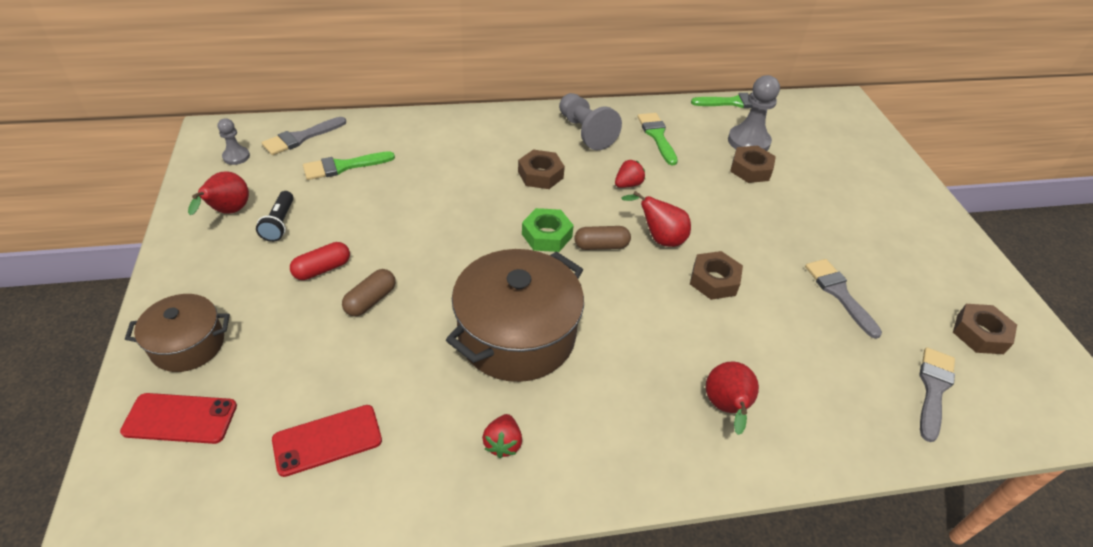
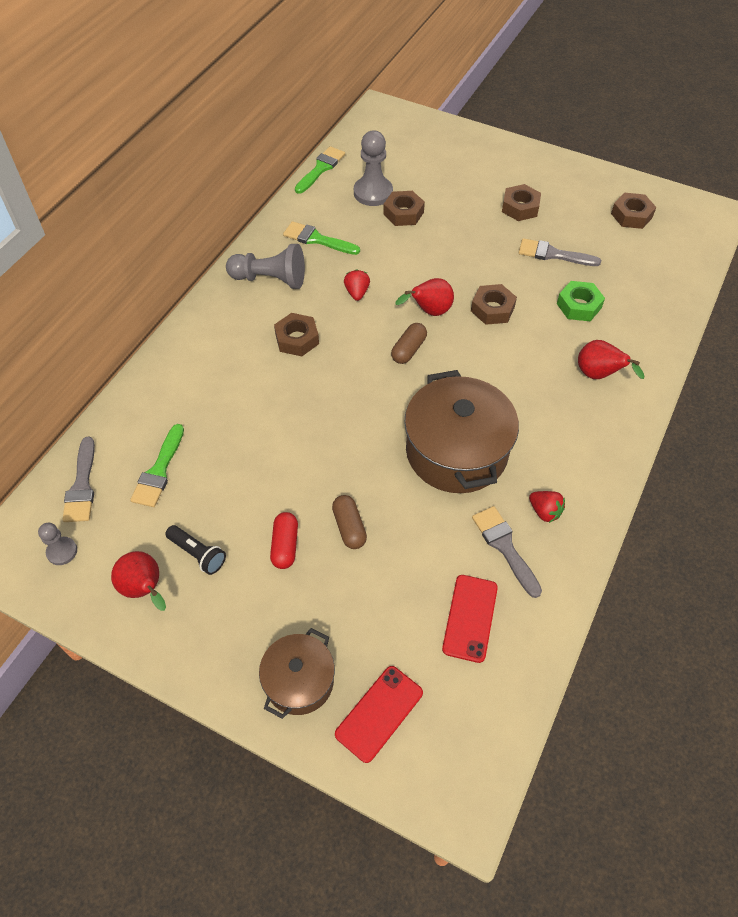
camera: 50 degrees left, 10 degrees up
green nut [522,208,574,252] -> green nut moved to [557,281,605,321]
grey brush [919,347,955,442] -> grey brush moved to [472,506,542,598]
none -> brown nut [502,184,541,221]

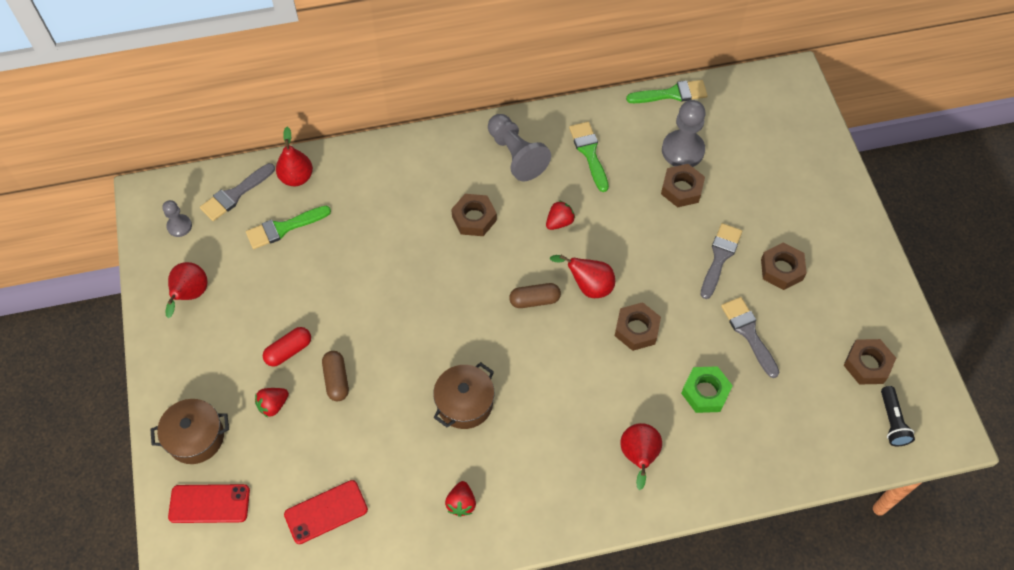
camera: 50 degrees right, 5 degrees up
black flashlight [165,525,226,575] -> black flashlight moved to [881,386,915,446]
brown capsule [332,495,367,549] -> brown capsule turned 45 degrees counterclockwise [322,351,349,401]
brown pot [404,370,519,493] -> brown pot [433,362,494,429], size x0.57
grey brush [472,506,542,598] -> grey brush moved to [701,223,742,299]
none -> red strawberry [255,388,289,417]
none -> red pear [276,127,313,186]

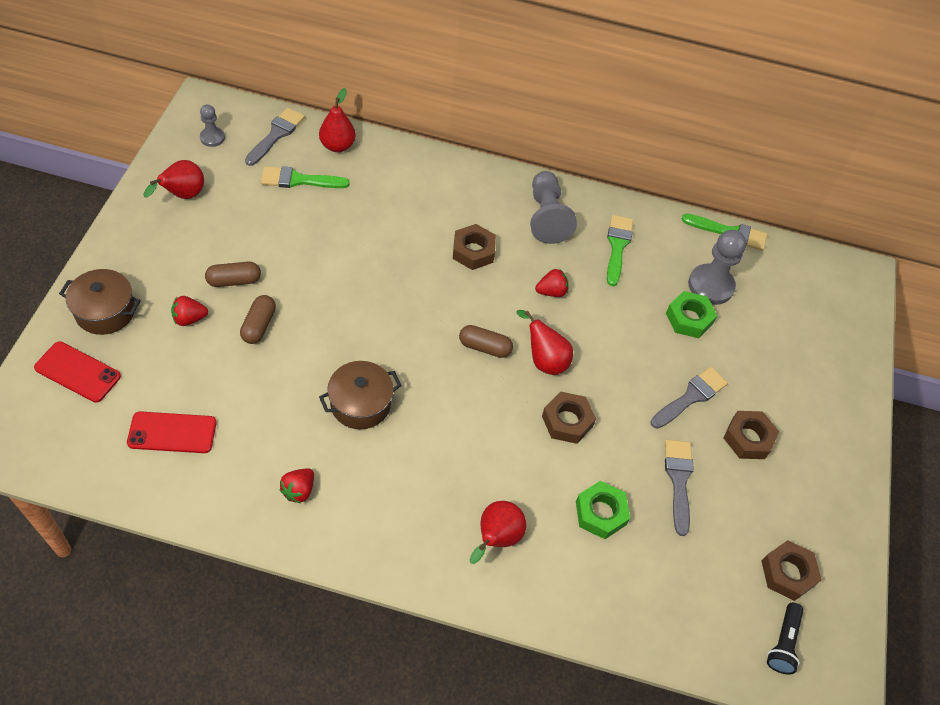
camera: 20 degrees right, 5 degrees down
grey brush [200,163,275,221] -> grey brush turned 135 degrees clockwise [245,108,305,166]
red capsule [263,327,311,367] -> brown capsule [205,262,261,287]
brown nut [661,164,705,207] -> green nut [666,291,717,338]

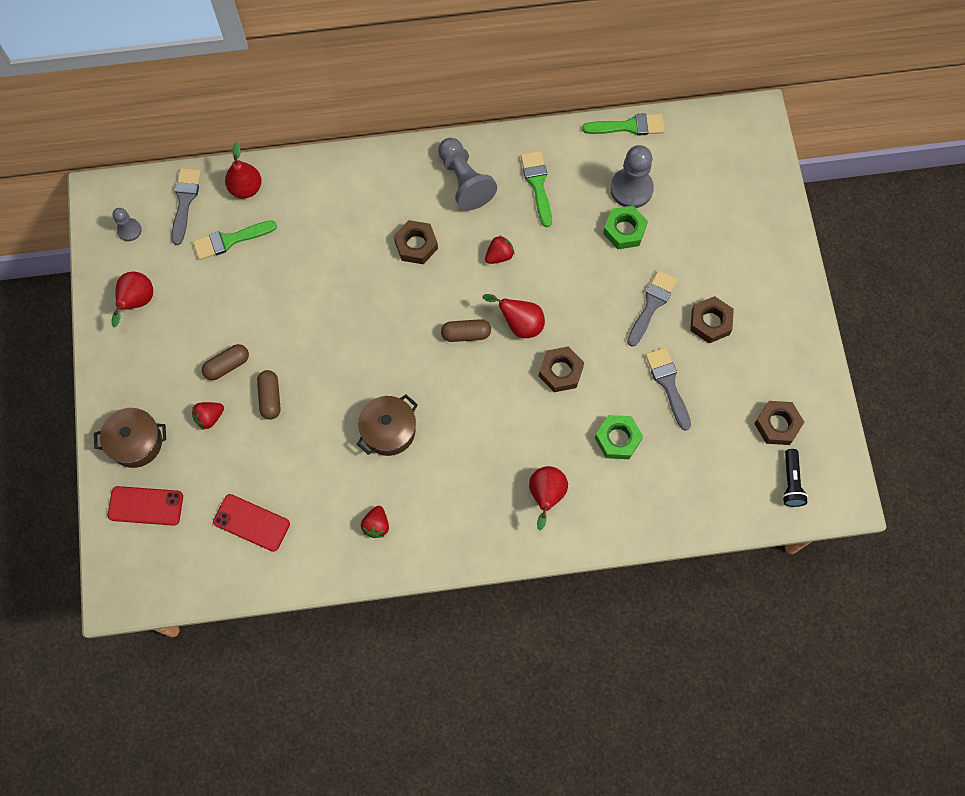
camera: 15 degrees left, 15 degrees up
red phone [127,411,217,453] -> red phone turned 45 degrees clockwise [213,494,290,552]

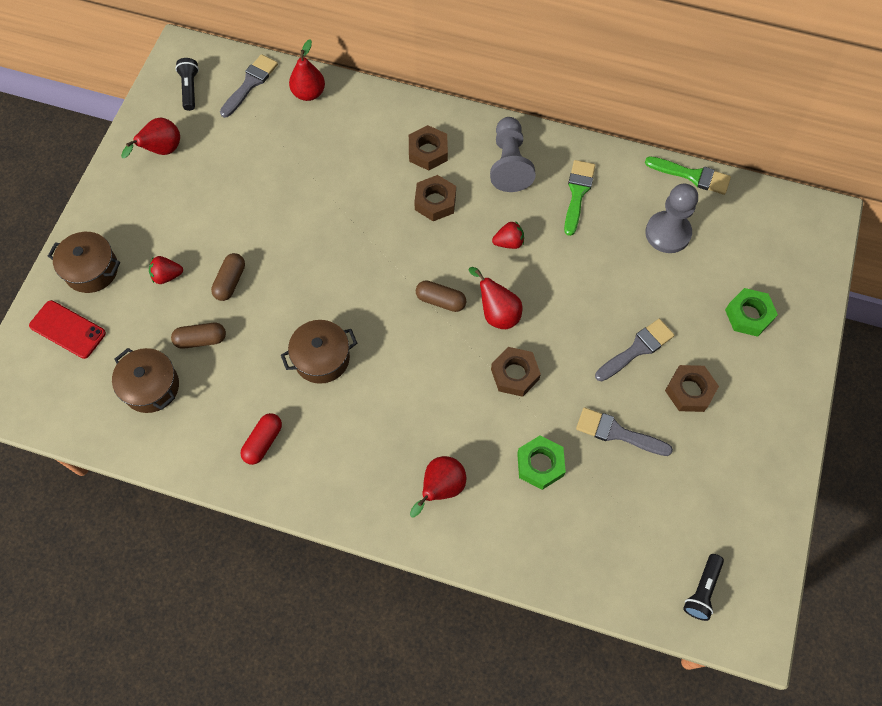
camera: 25 degrees right, 5 degrees down
grey pawn [113,208,142,241] -> black flashlight [175,58,199,111]
green brush [193,220,277,260] -> none
brown capsule [202,344,249,380] -> brown capsule moved to [171,323,226,349]
red phone [213,494,290,552] -> brown pot [112,348,179,413]
red strawberry [361,506,389,538] -> red capsule [241,413,282,465]
green nut [603,206,648,249] -> green nut moved to [725,288,778,337]
grey brush [645,347,691,431] -> grey brush turned 75 degrees counterclockwise [576,407,673,456]
brown nut [754,401,804,445] -> brown nut moved to [409,125,448,171]

